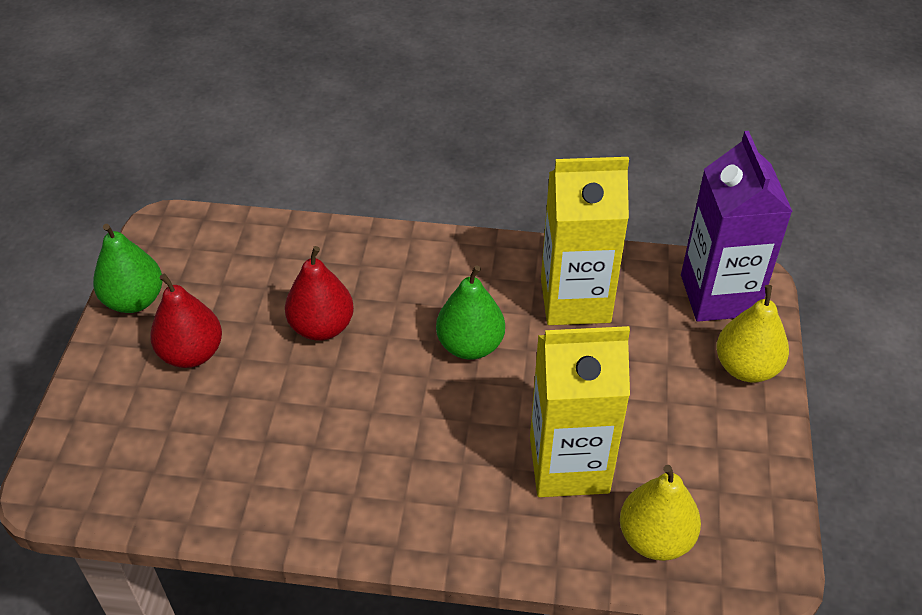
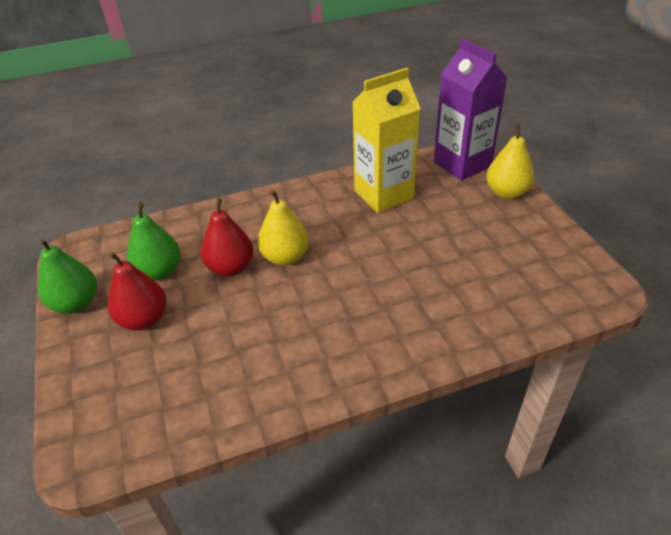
camera: 25 degrees left, 5 degrees down
green pear [436,265,505,360] -> green pear moved to [127,202,180,280]
yellow carton [530,326,630,497] -> none
yellow pear [620,465,701,561] -> yellow pear moved to [258,190,309,266]

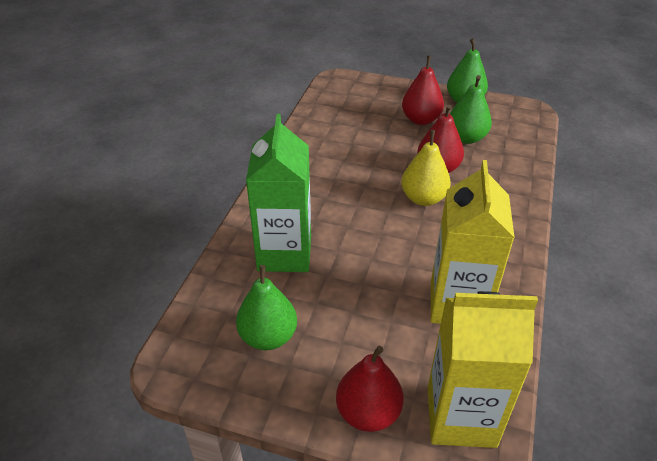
camera: 125 degrees right, 0 degrees up
purple carton [434,38,507,181] -> yellow carton [428,291,538,448]
yellow pear [486,124,534,199] -> red pear [336,346,404,432]
none -> green pear [236,265,297,350]
none -> green carton [246,114,311,272]

